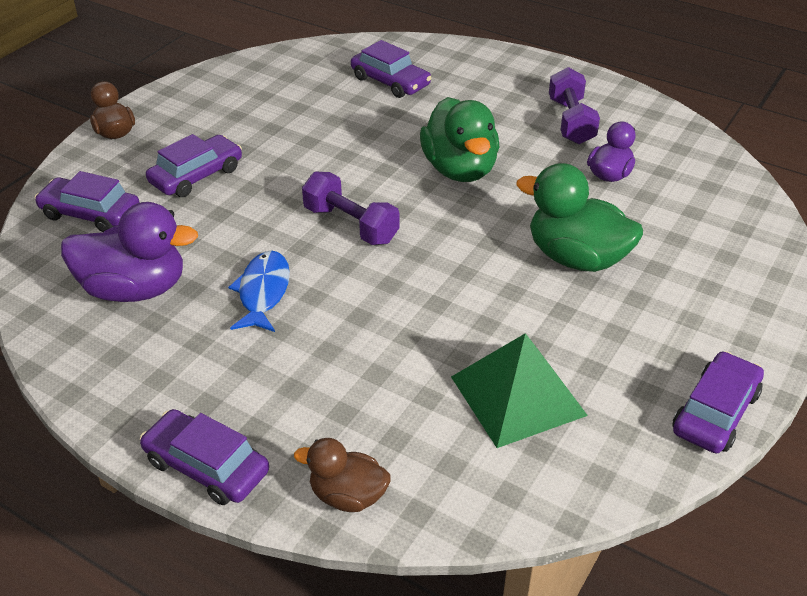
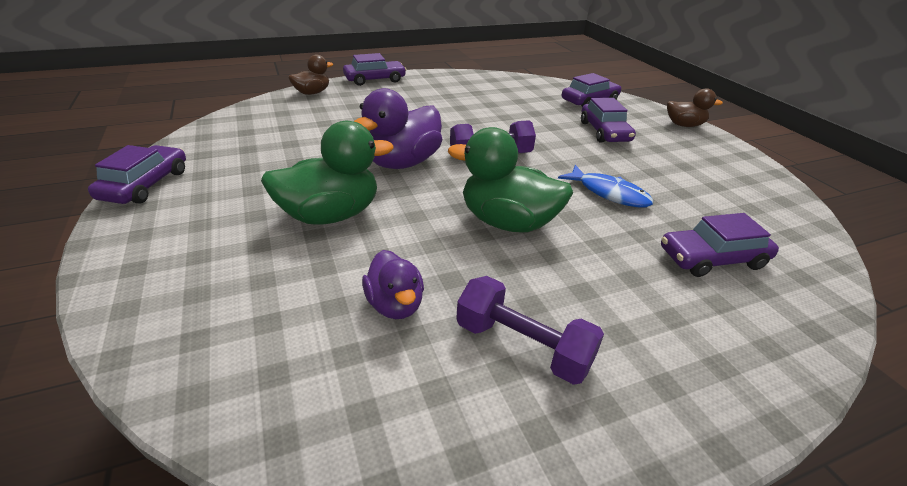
camera: 125 degrees right, 5 degrees down
purple duck [61,202,198,302] -> purple duck moved to [354,88,443,169]
blue fish [228,251,290,332] -> blue fish moved to [558,165,654,207]
green pyramid [451,333,588,448] -> none
purple car [673,351,764,453] -> purple car turned 150 degrees counterclockwise [88,145,186,204]

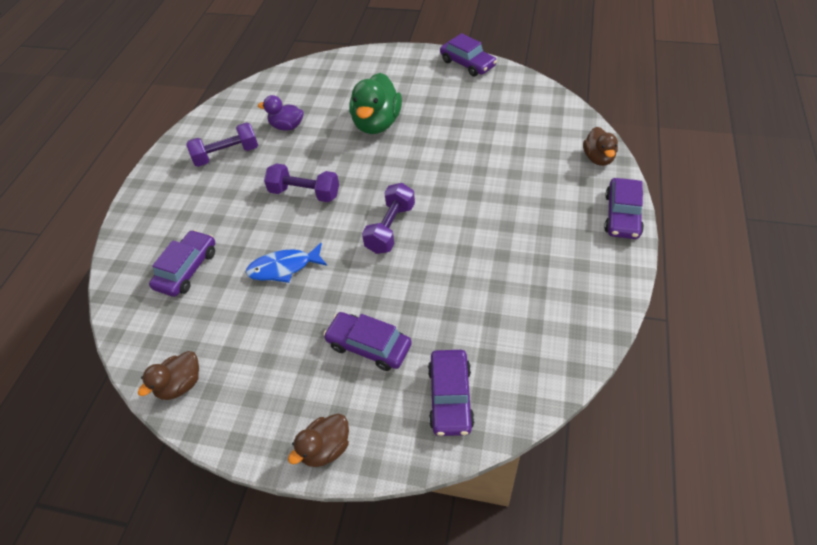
camera: 130 degrees right, 15 degrees up
purple duck [354,88,443,169] -> none
green duck [448,127,573,232] -> purple dumbbell [264,163,339,202]
none -> brown duck [138,351,199,400]

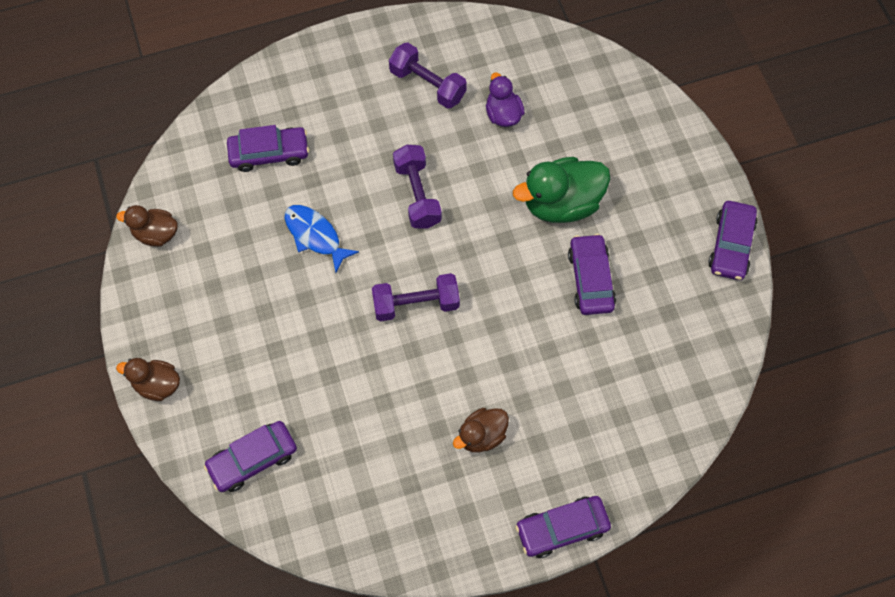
camera: 55 degrees right, 15 degrees up
purple car [323,312,412,371] -> purple car moved to [568,234,616,315]
brown duck [583,127,618,166] -> brown duck moved to [453,408,509,452]

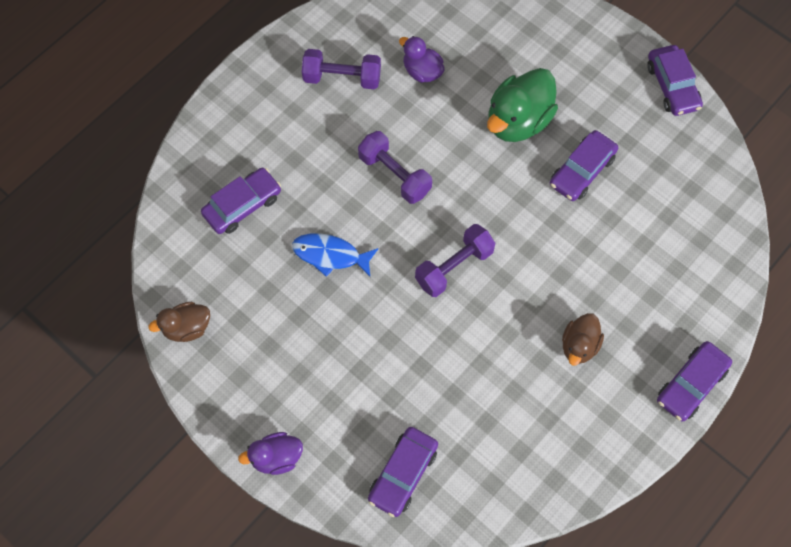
camera: 30 degrees left, 0 degrees up
brown duck [116,358,180,401] -> purple duck [238,432,303,475]
purple car [568,234,616,315] -> purple car turned 105 degrees counterclockwise [550,130,618,201]

